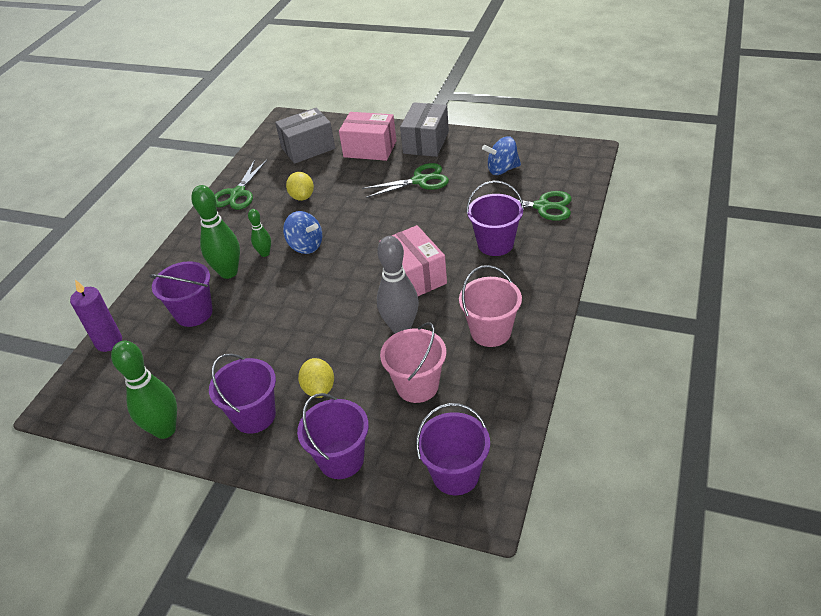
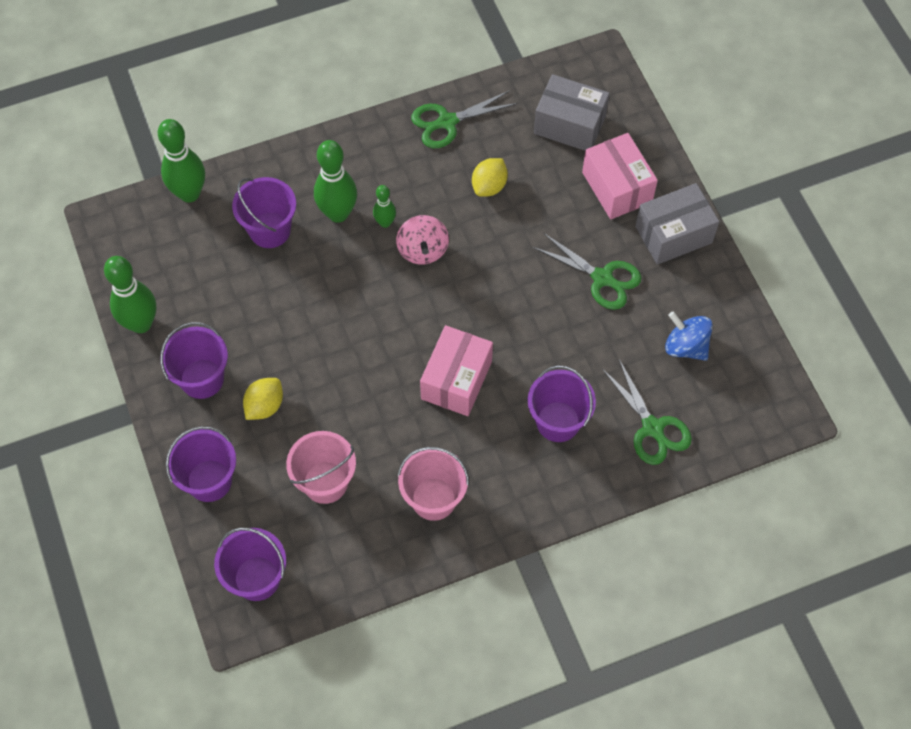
camera: 45 degrees right, 20 degrees up
purple candle [70,280,122,352] -> green bowling pin [158,119,205,202]
blue spinning top [283,211,322,254] -> pink spinning top [396,215,449,265]
grey bowling pin [377,236,419,333] -> none

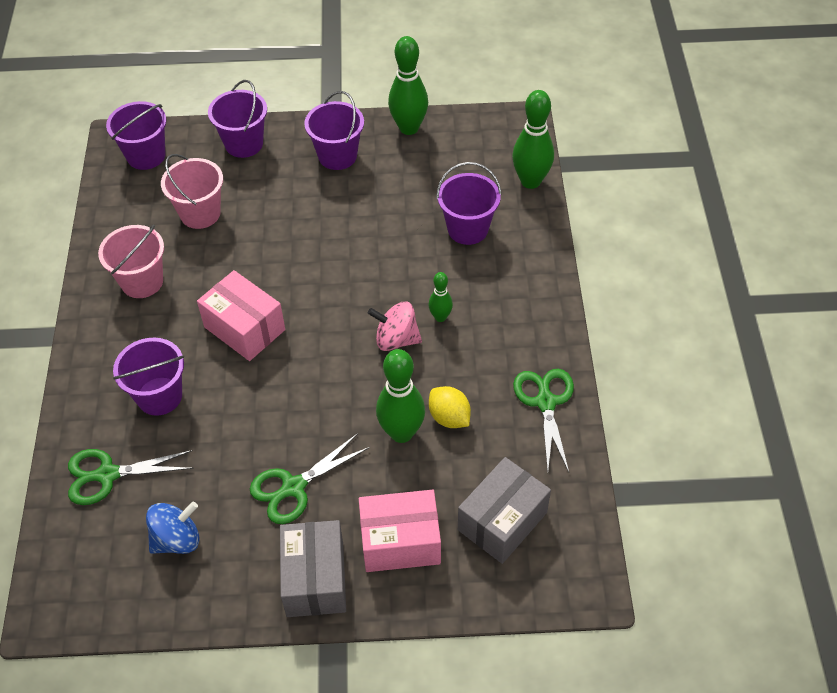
camera: 110 degrees right, 10 degrees down
yellow lemon [243,378,283,420] -> none
green bowling pin [314,140,357,223] -> green bowling pin moved to [376,349,425,443]

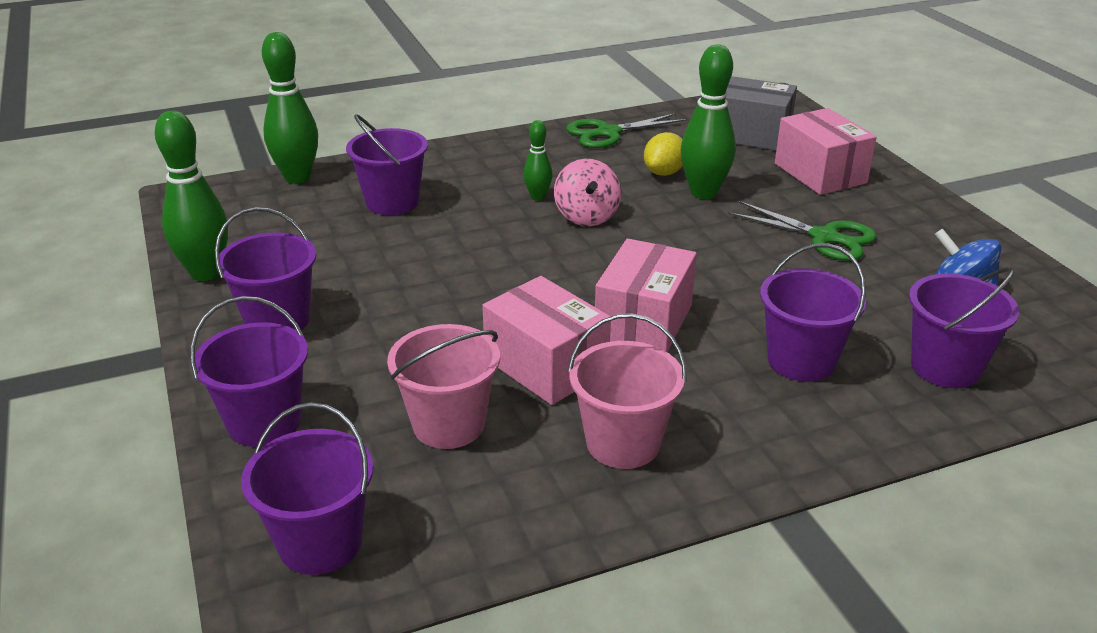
camera: 110 degrees left, 20 degrees down
green scissors [68,449,194,505] -> purple bucket [909,267,1019,388]
grey box [280,520,346,617] -> none
none -> pink box [482,276,611,405]

